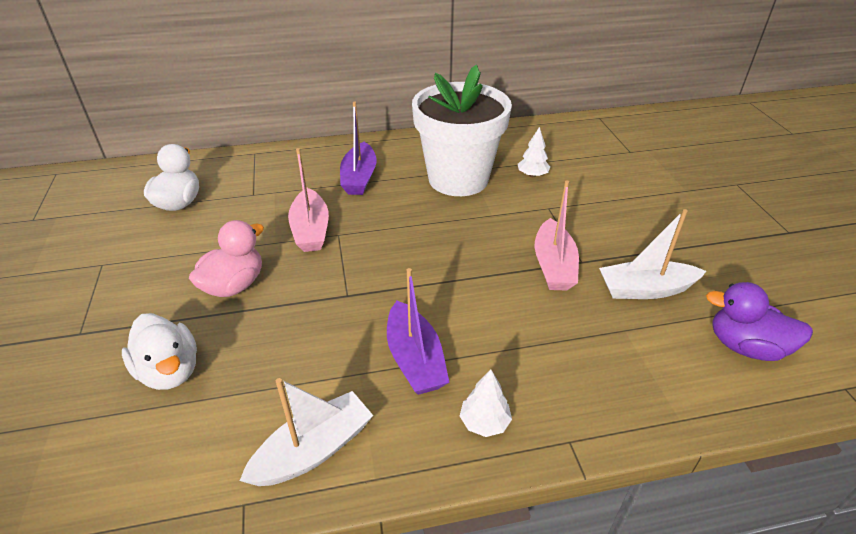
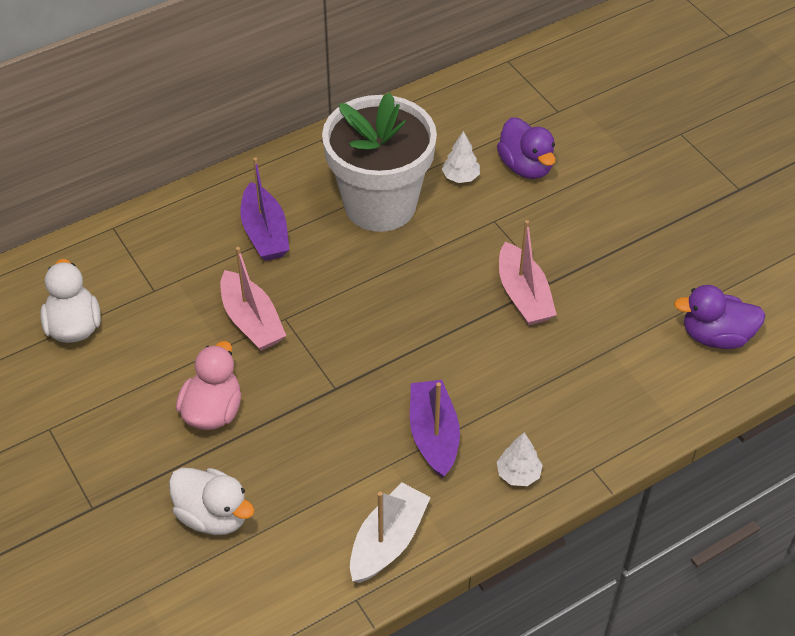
camera: 20 degrees left, 10 degrees up
purple boat [387,268,449,395] -> purple boat turned 150 degrees counterclockwise [410,380,460,478]
white boat [599,209,706,299] -> none
none -> purple duck [497,117,556,179]

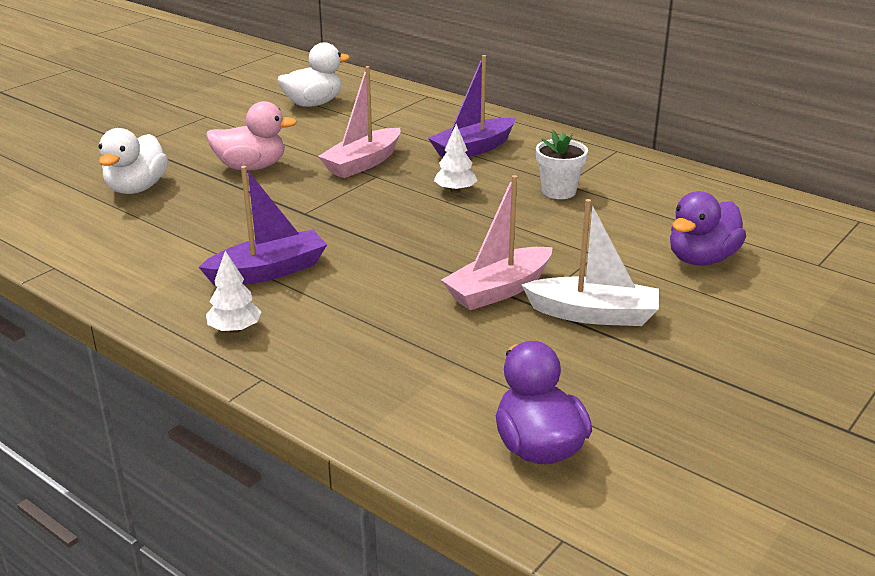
camera: 70 degrees right, 20 degrees down
white flower pot [322,92,437,232] -> white flower pot [536,131,588,199], size x0.42
white boat [350,483,431,583] -> white boat moved to [522,199,659,326]
white tree [442,131,480,183] -> white tree moved to [434,124,478,193]

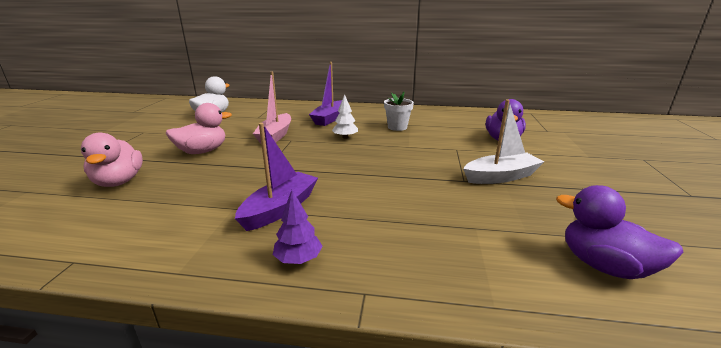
camera: 30 degrees left, 5 degrees down
white duck [99,128,168,194] -> pink duck [81,133,143,187]
white tree [206,251,262,333] -> purple tree [273,190,323,264]
pink boat [441,175,553,310] -> none

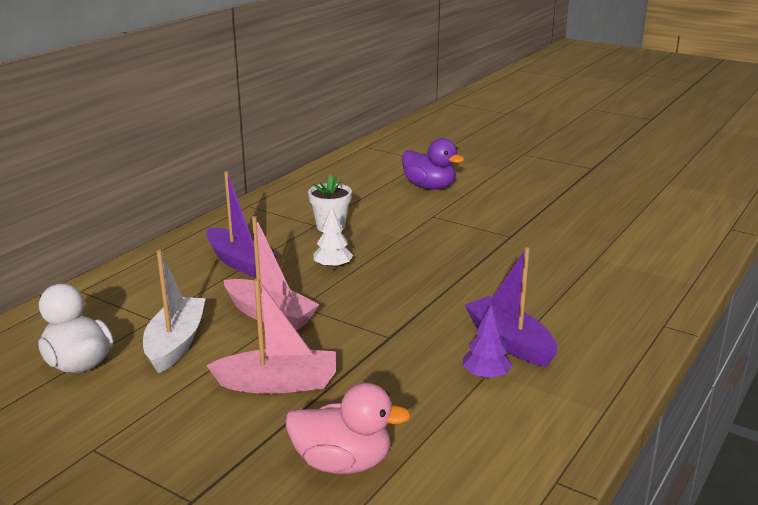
camera: 65 degrees left, 0 degrees up
pink duck [166,103,232,154] -> pink boat [206,278,336,394]
purple tree [273,190,323,264] -> purple tree moved to [462,305,513,379]
white boat [463,100,544,184] -> white boat moved to [143,250,206,374]
purple duck [556,185,684,279] -> none

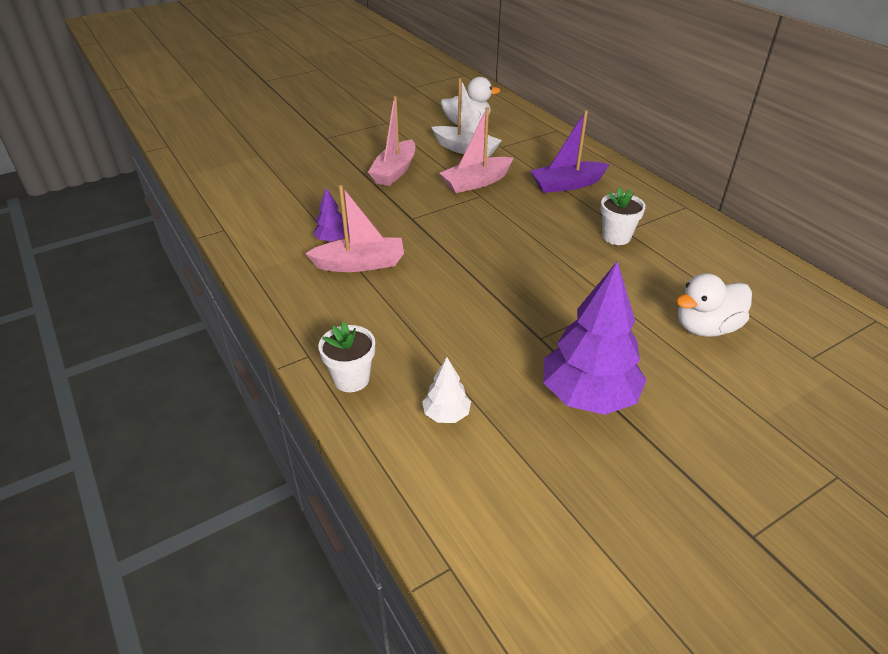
camera: 115 degrees right, 15 degrees up
pink duck [285,383,411,474] -> none
white tree [313,206,353,269] -> white tree moved to [422,357,471,423]
purple duck [402,138,464,190] -> white duck [676,273,752,337]
purple boat [465,247,557,367] -> pink boat [305,185,404,272]
none -> white flower pot [319,322,375,392]
none -> purple tree [543,261,647,415]

